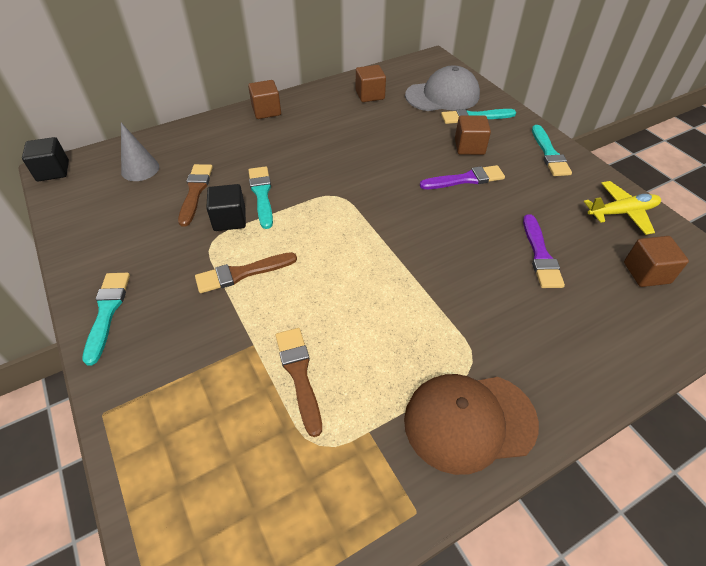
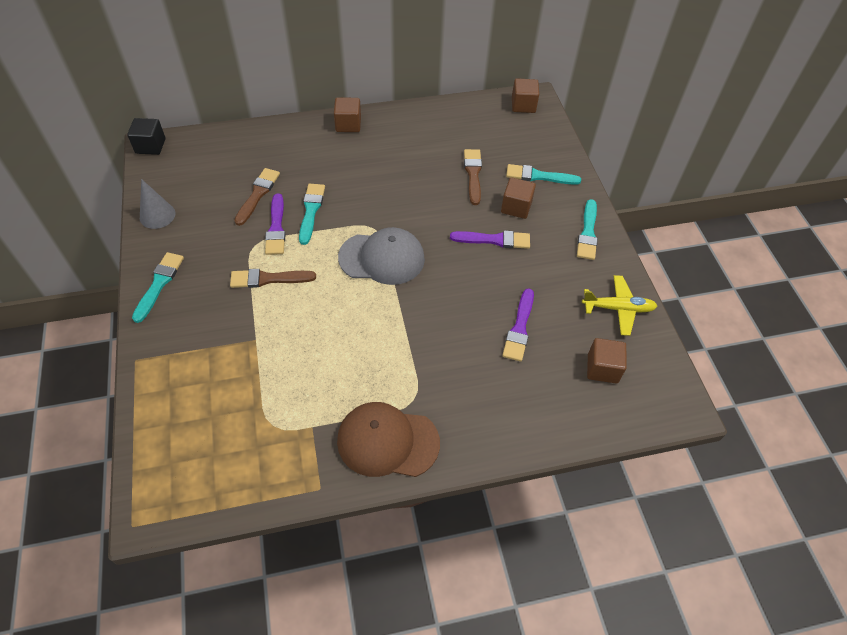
camera: 15 degrees right, 5 degrees up
grey cone [121,123,159,181] -> grey cone moved to [140,179,175,229]
black cube [206,184,246,231] -> purple brush [265,194,285,255]
brown brush [276,328,322,437] -> brown brush moved to [464,149,482,205]
brown cube [356,65,386,102] -> brown cube moved to [512,78,539,113]
grey cap [405,65,480,111] -> grey cap moved to [338,227,425,285]

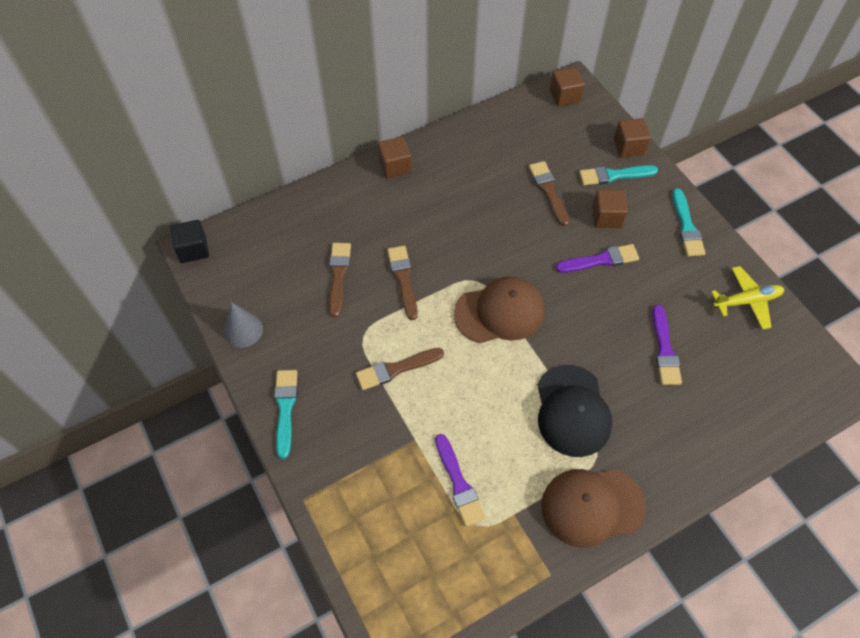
camera: 15 degrees left, 5 degrees up
purple brush [265,194,285,255] -> purple brush moved to [435,434,486,527]
turquoise brush [299,184,325,245] -> brown brush [387,246,418,320]
grey cap [338,227,425,285] -> brown cap [454,276,545,343]
brown cube [587,338,627,383] -> brown cube moved to [614,118,651,157]
none -> black cap [537,365,612,457]

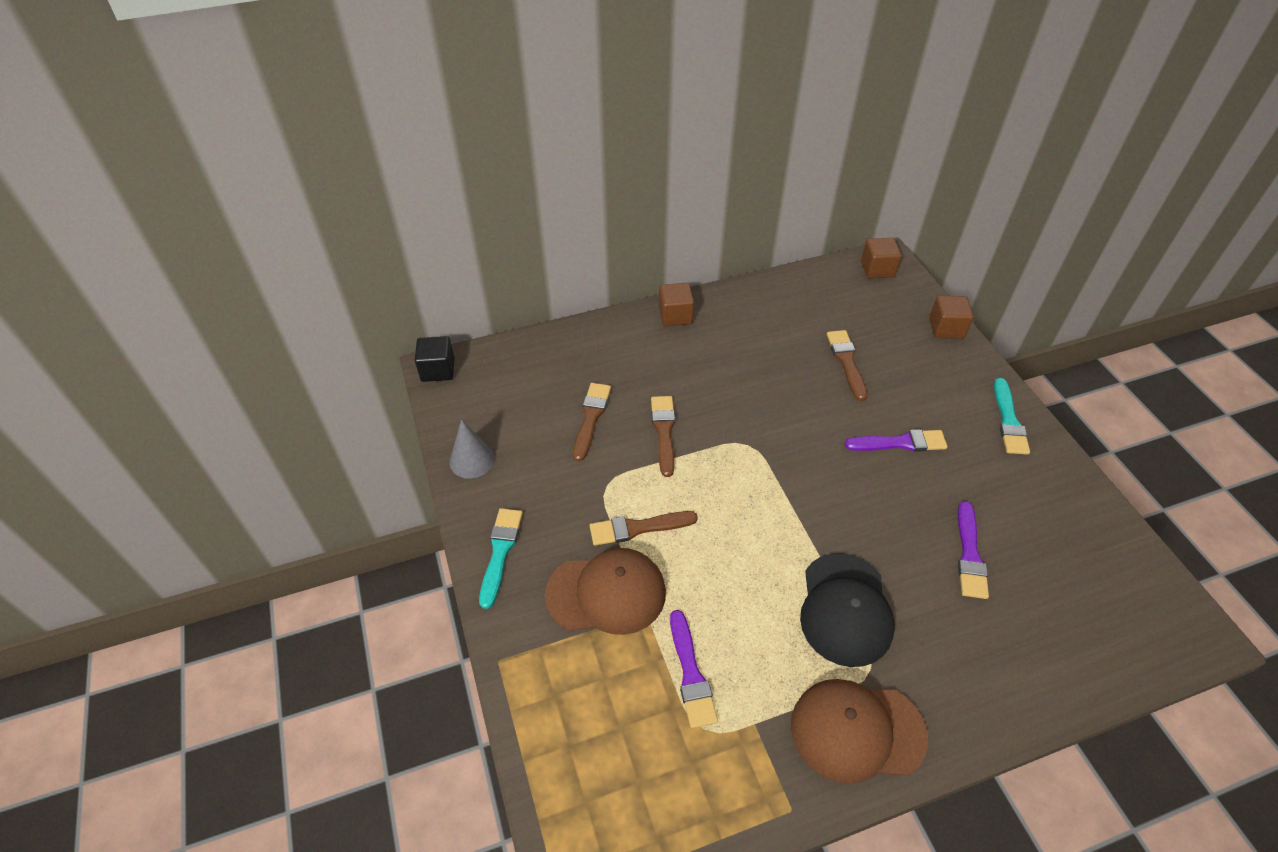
camera: 10 degrees right, 10 degrees down
brown cap [454,276,545,343] -> brown cap moved to [545,548,666,635]
turquoise brush [579,165,658,185] -> none
brown cube [592,189,628,228] -> none
yellow plane [711,266,784,330] -> none

